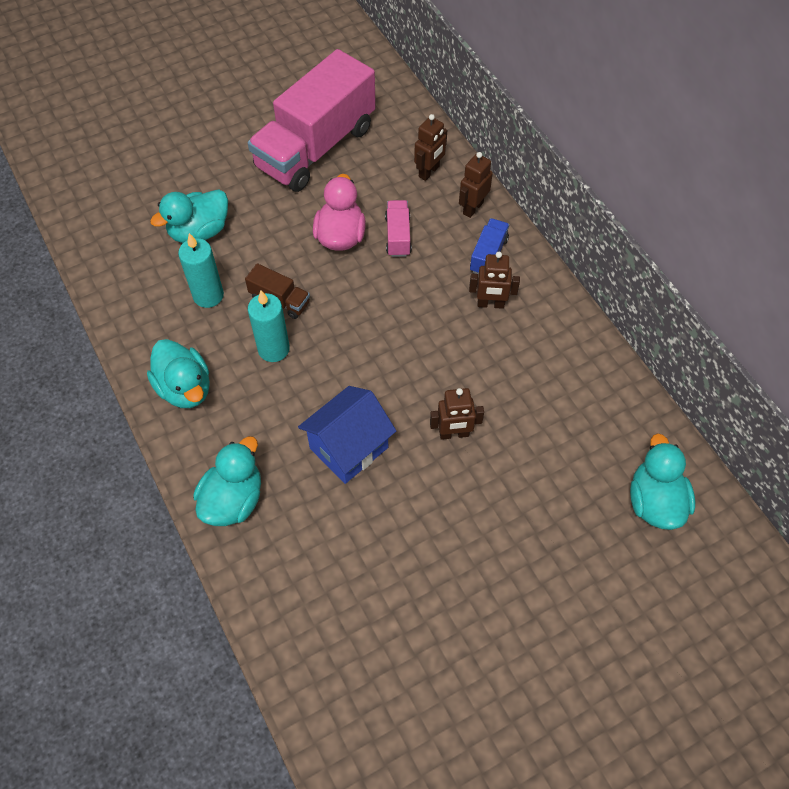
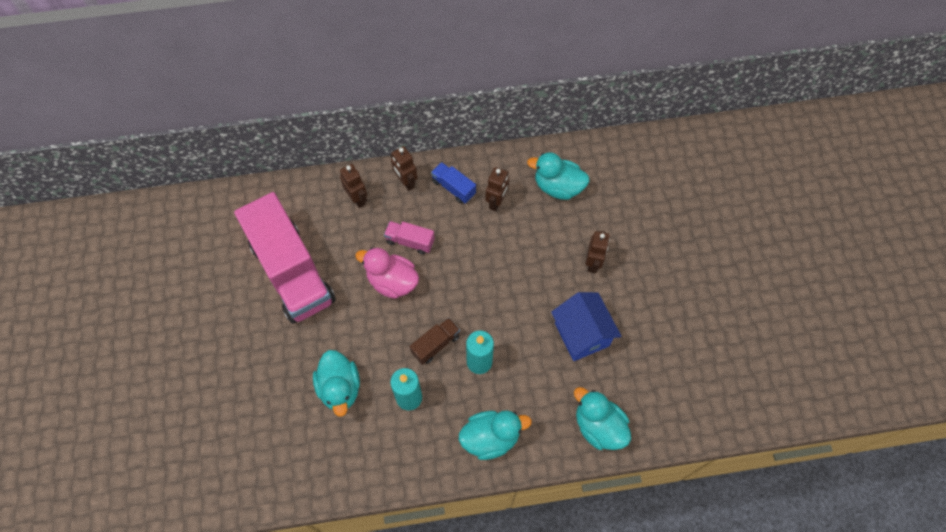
camera: 70 degrees left, 5 degrees up
turquoise duck [630,433,695,530] -> turquoise duck moved to [527,152,590,200]

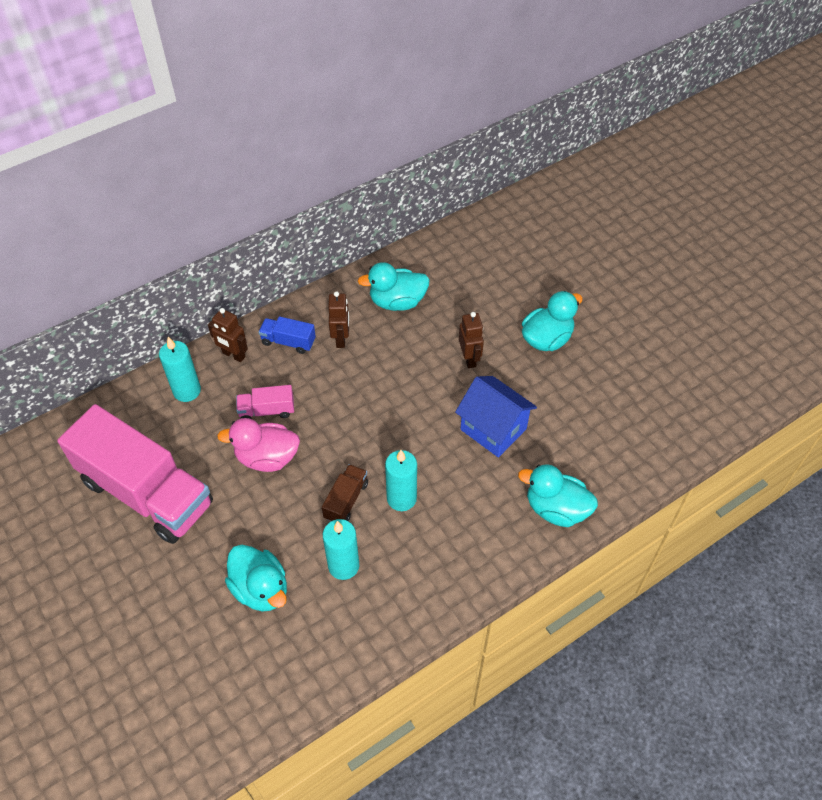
camera: 25 degrees left, 10 degrees down
brown robot [340,164,367,208] -> turquoise candle [159,337,201,402]
turquoise duck [459,410,532,460] -> turquoise duck moved to [522,291,583,351]

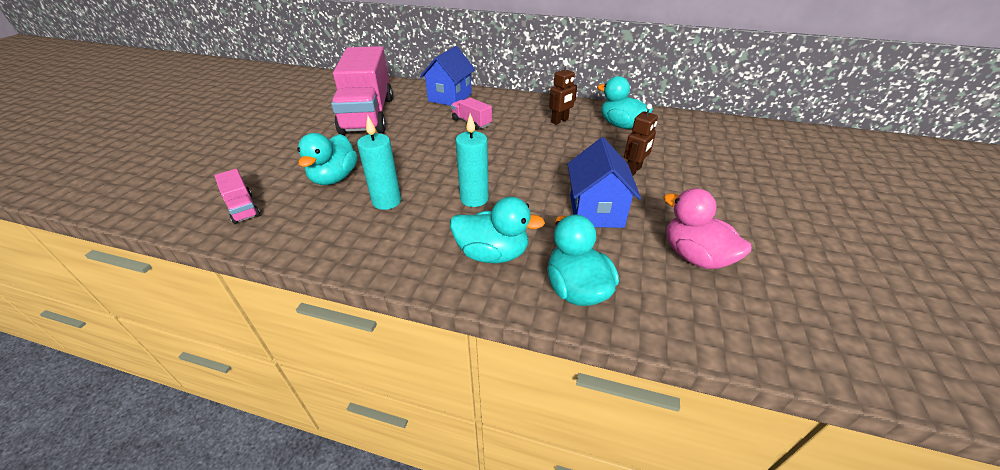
camera: 50 degrees right, 15 degrees down
turquoise candle [159,337,201,402] -> blue house [420,46,475,106]
brown robot [208,308,248,362] -> none
pink duck [217,418,300,472] -> pink duck moved to [663,188,752,269]
blue truck [258,316,316,354] -> none
brown truck [322,464,368,522] -> none
turquoise duck [522,291,583,351] -> turquoise duck moved to [450,197,545,263]
none -> pink truck [214,169,260,224]

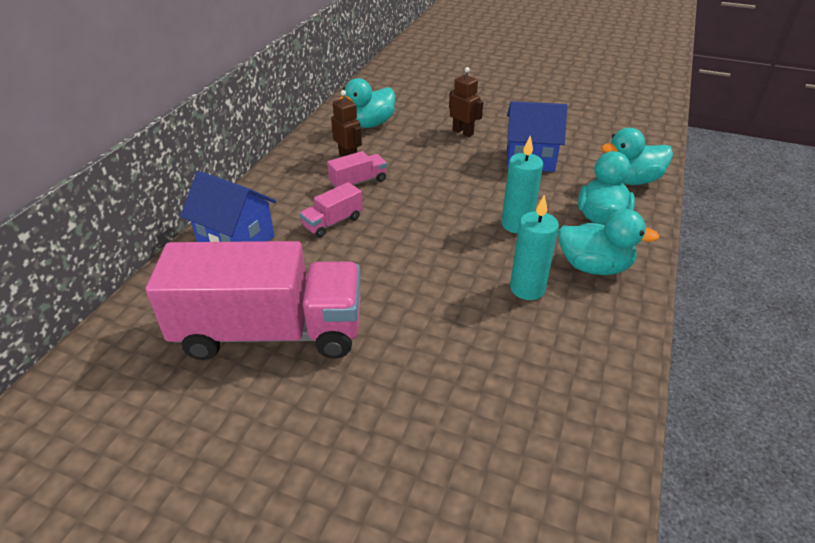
camera: 85 degrees left, 0 degrees up
pink truck [214,169,260,224] -> pink truck moved to [327,151,387,188]
turquoise duck [297,133,358,185] -> turquoise duck moved to [558,209,660,275]
pink duck [663,188,752,269] -> none

